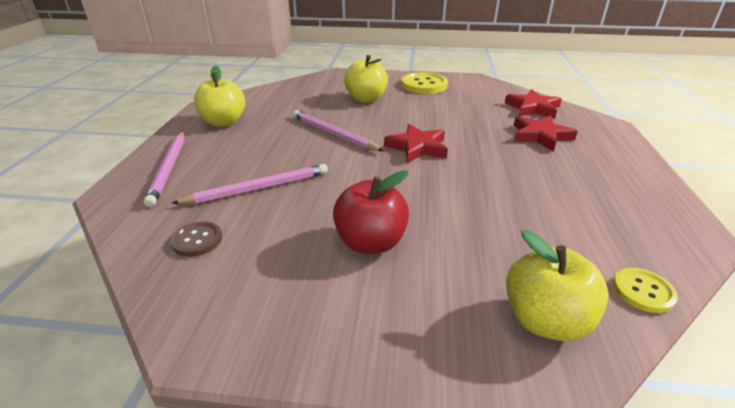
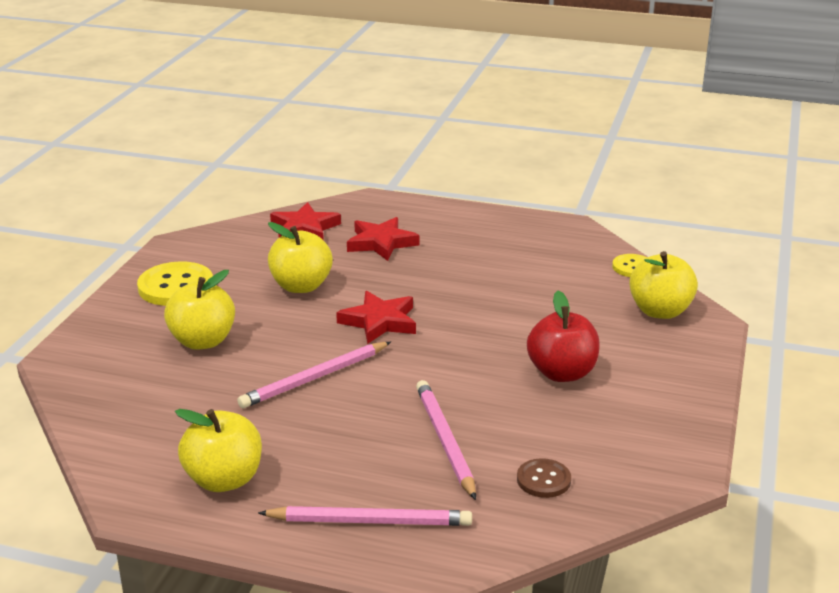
camera: 80 degrees left, 5 degrees down
none -> yellow apple [268,222,333,293]

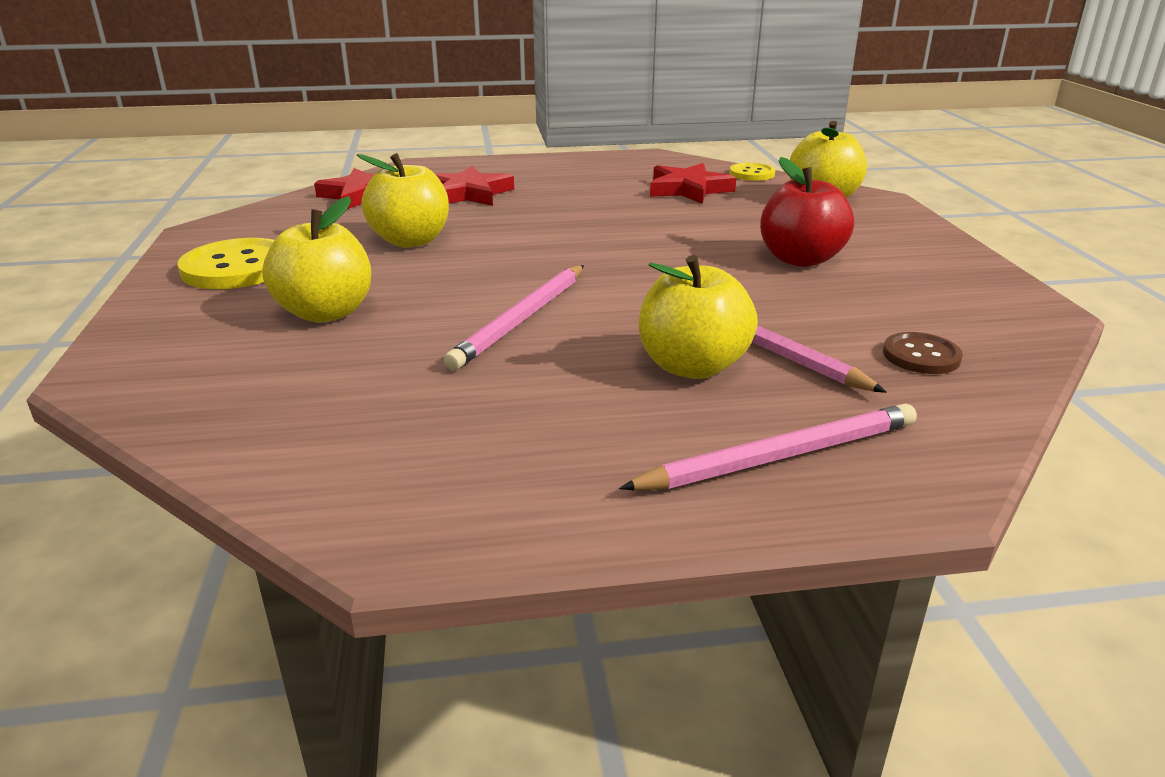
camera: 25 degrees left, 0 degrees up
yellow apple [175,409,262,492] -> yellow apple moved to [639,255,758,379]
red star [336,291,416,344] -> red star moved to [650,163,736,204]

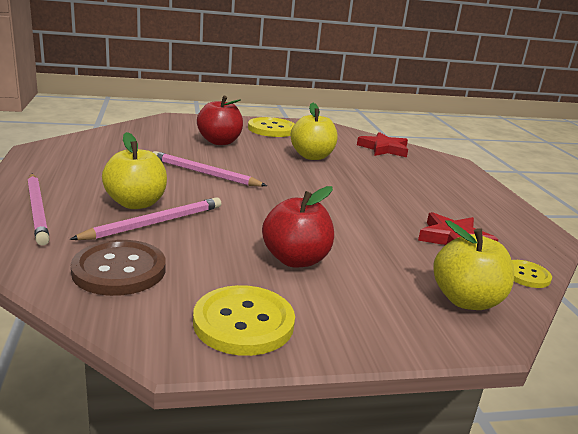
camera: 85 degrees right, 5 degrees down
yellow apple [262,196,371,323] -> red apple [197,96,243,145]
red star [434,166,514,206] -> none
brown button [883,332,963,374] -> brown button [70,240,166,296], size x1.76
none -> yellow button [193,285,295,356]

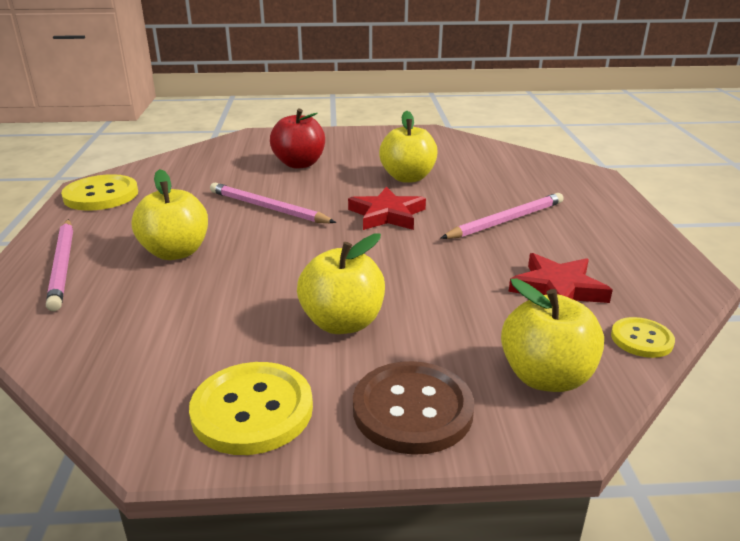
camera: 10 degrees right, 5 degrees up
pink pencil [69,197,221,240] -> pink pencil moved to [441,193,563,239]
brown button [70,240,166,296] -> brown button moved to [353,361,474,455]
yellow button [248,117,295,137] -> yellow button moved to [61,174,138,211]
red apple [262,186,334,268] -> yellow apple [297,233,385,334]
red star [357,132,408,157] -> red star moved to [348,187,426,230]

